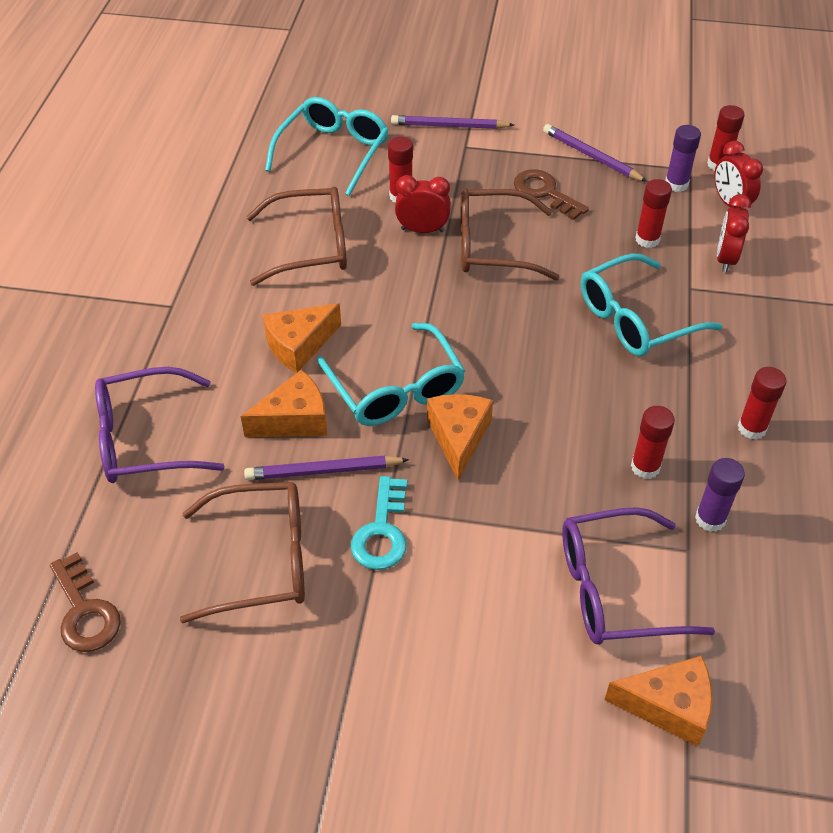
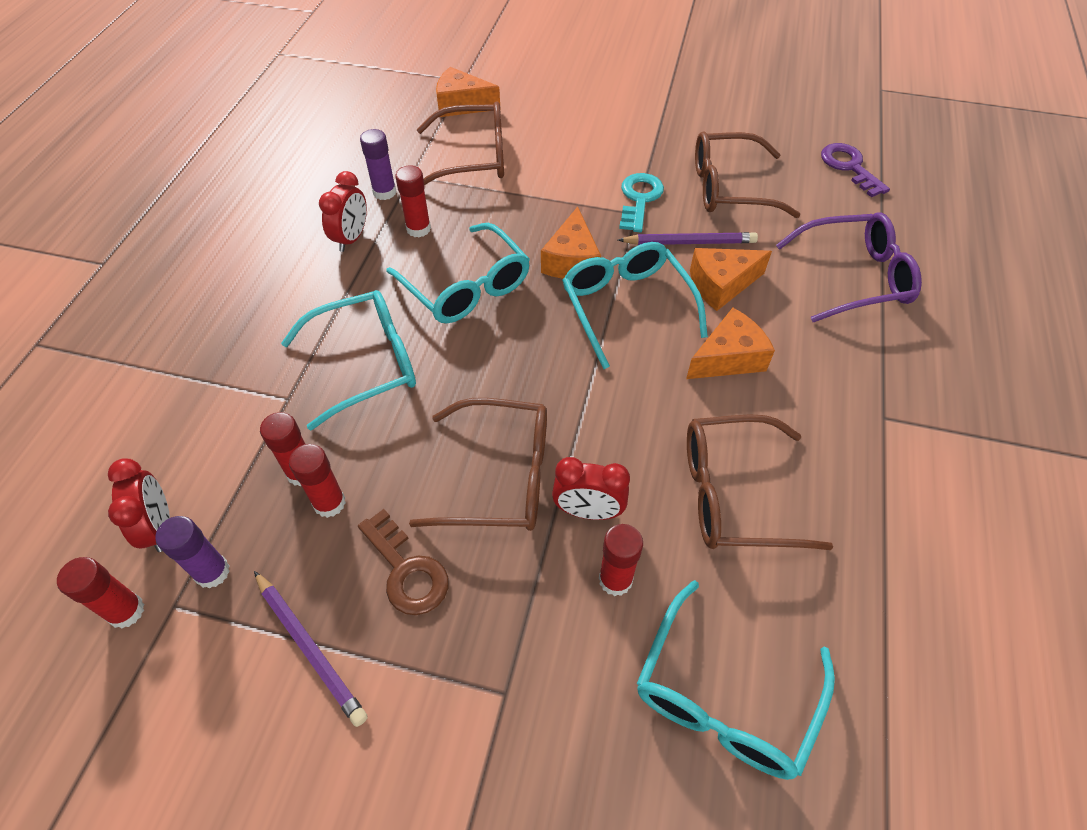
camera: 175 degrees left, 5 degrees up
brown key [50,552,121,652] -> purple key [821,143,890,197]
purple pencil [391,115,514,129] -> none
purple glasses [562,507,715,645] -> brown glasses [417,101,504,185]
red clock [717,194,751,273] -> red clock moved to [319,171,367,252]
red glue stick [738,367,787,440] -> red glue stick moved to [289,444,346,518]
none -> turquoise glasses [386,223,530,324]

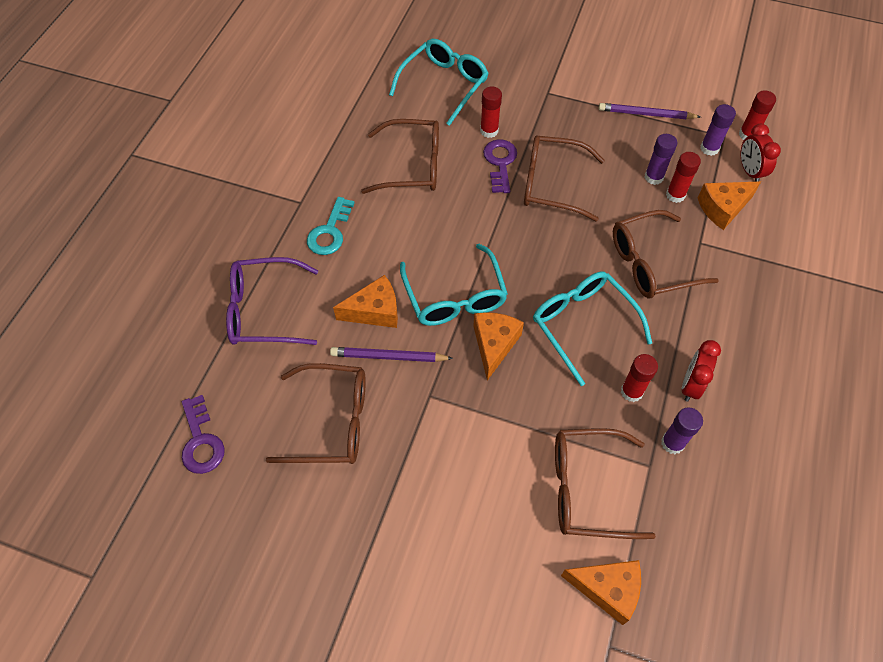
camera: 175 degrees left, 5 degrees up
purple pencil [254,571,368,727] -> purple pencil turned 45 degrees counterclockwise [599,103,701,119]
turquoise glasses [281,290,416,431] -> brown glasses [613,210,719,298]
red glue stick [289,444,346,518] -> purple glue stick [645,134,677,185]
brown key [358,509,449,615] -> none
red clock [552,457,630,520] -> purple key [483,139,517,193]
turquoise key [619,173,664,232] -> turquoise key moved to [307,197,355,255]
orange cheese [686,308,775,379] -> orange cheese moved to [698,182,761,230]

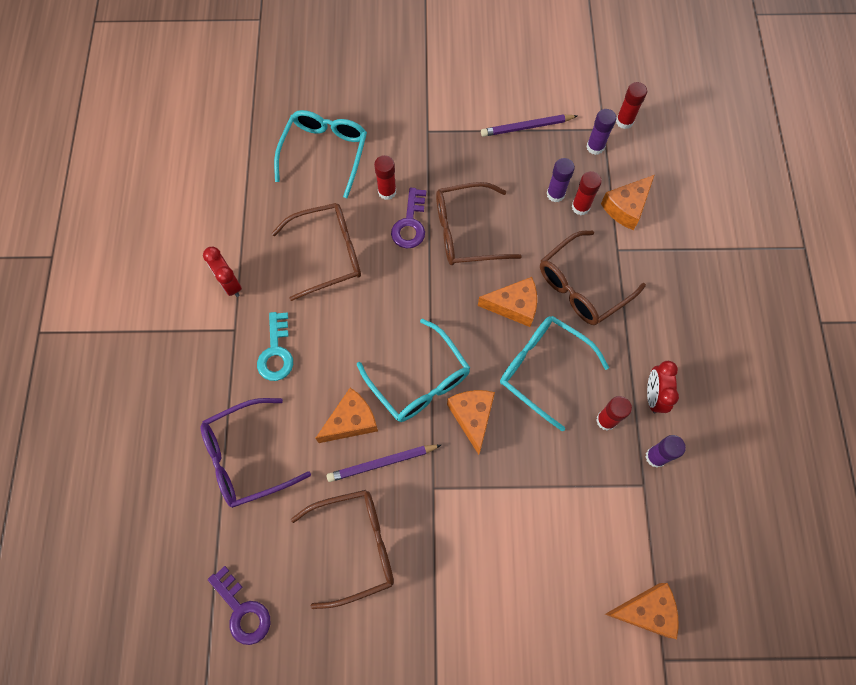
camera: 20 degrees left, 10 degrees up
purple key [483,139,517,193] -> purple key turned 150 degrees counterclockwise [391,188,426,248]
brown glasses [555,428,656,539] -> none
red clock [741,124,781,182] -> red clock moved to [203,247,242,297]
none -> orange cheese [478,277,537,327]

